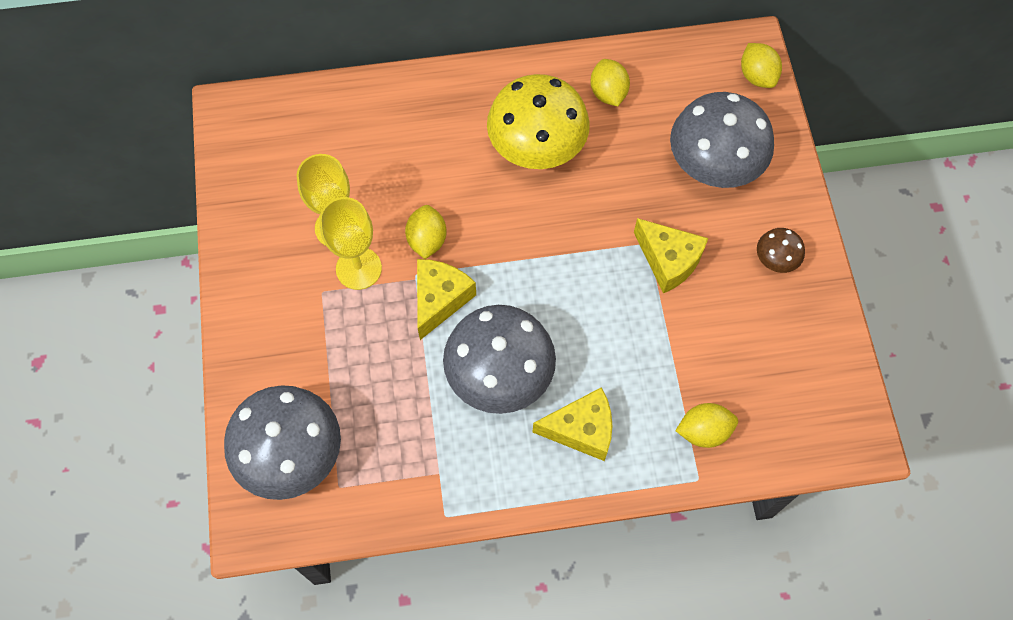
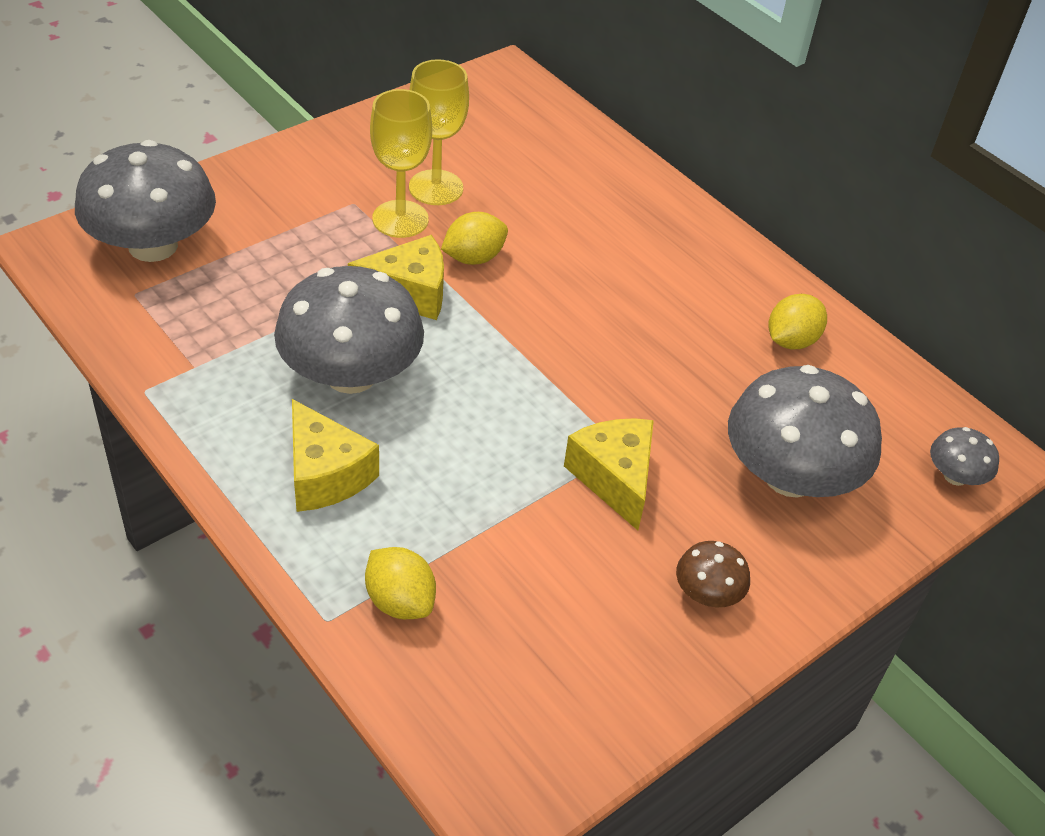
camera: 55 degrees right, 20 degrees down
yellow mushroom [487,74,590,169] -> none
yellow cheese [634,218,708,293] -> yellow cheese turned 150 degrees clockwise [564,418,654,530]
yellow lemon [741,43,782,88] -> grey mushroom [930,427,999,486]

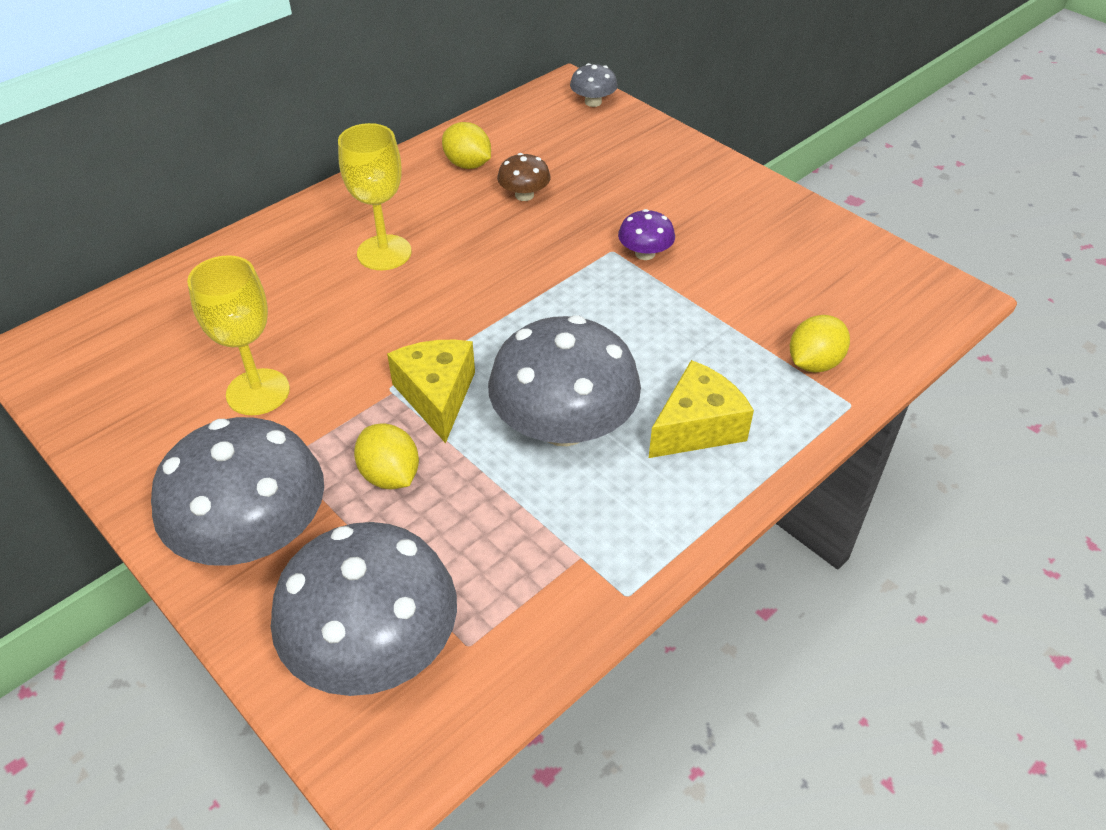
camera: 90 degrees left, 0 degrees up
yellow goblet [370,89,432,238] -> yellow goblet moved to [338,123,412,270]
yellow lemon [441,212,508,265] -> yellow lemon moved to [354,423,419,489]
yellow cheese [564,418,654,530] -> purple mushroom [618,209,675,260]
brown mushroom [676,541,750,607] -> brown mushroom moved to [497,153,551,201]
grey mushroom [728,365,882,497] -> grey mushroom moved to [151,417,324,566]

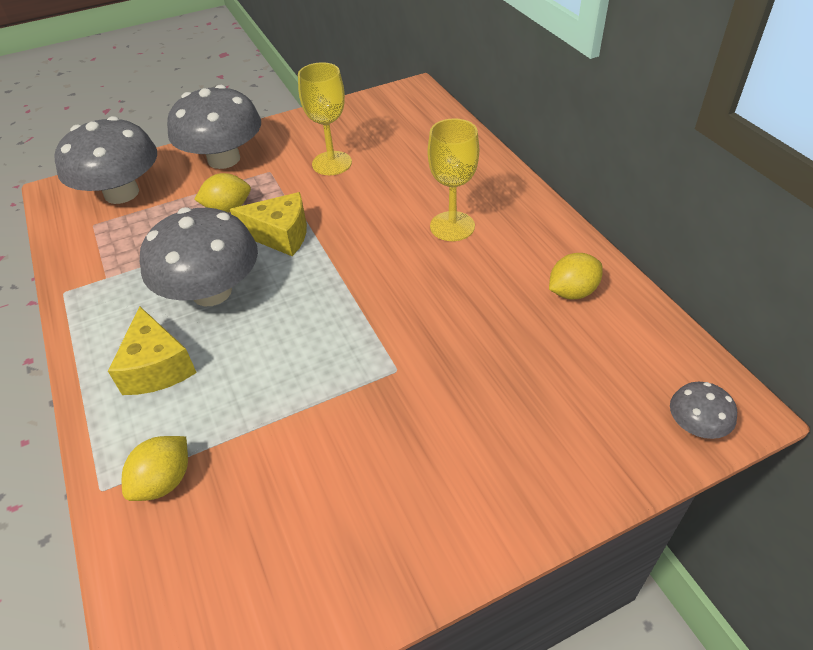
camera: 110 degrees right, 0 degrees up
brown mushroom [497,153,551,201] -> none
purple mushroom [618,209,675,260] -> none
yellow lemon [790,315,850,373] -> yellow lemon turned 60 degrees clockwise [122,436,188,501]

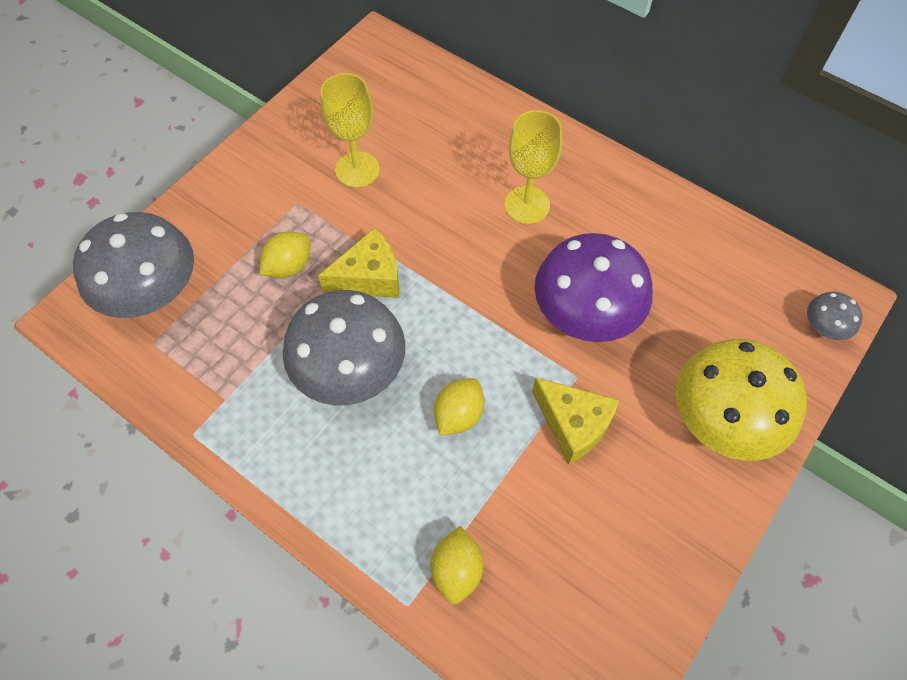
camera: 30 degrees left, 15 degrees up
yellow cheese [108,306,197,395] -> yellow cheese moved to [532,377,619,465]
grey mushroom [167,85,261,169] -> none
yellow lemon [549,253,603,299] -> yellow lemon moved to [434,378,484,435]
none -> purple mushroom [534,233,653,342]
none -> yellow mushroom [675,339,807,461]

